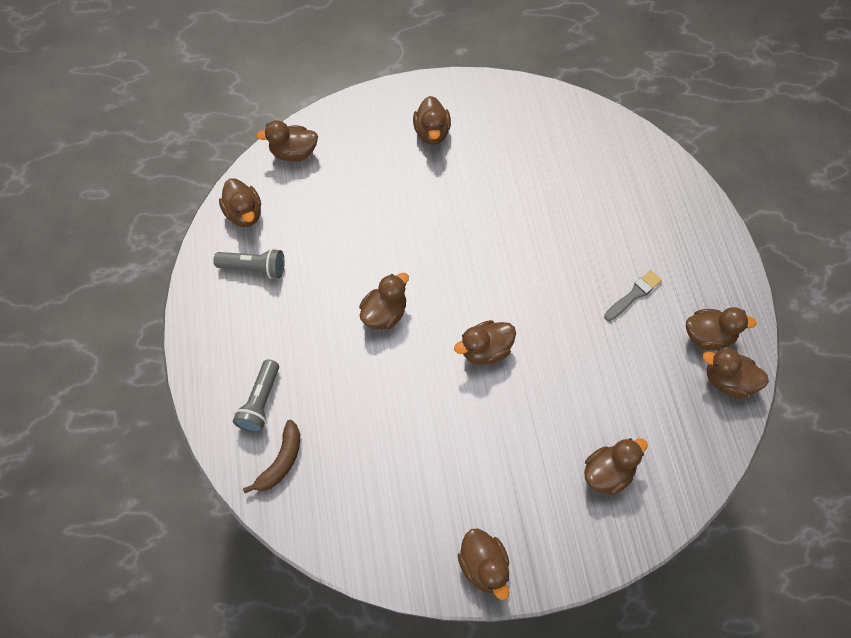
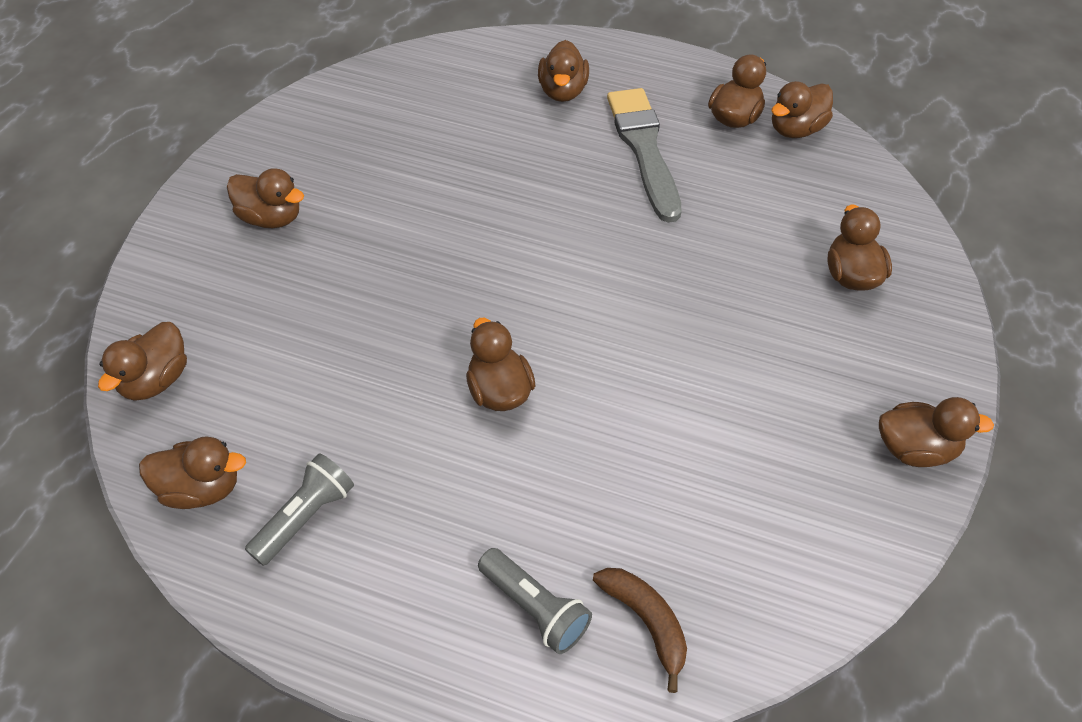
camera: 60 degrees left, 10 degrees down
brown duck [454,320,516,365] -> brown duck moved to [538,40,589,102]
grey brush [604,270,662,321] -> grey brush [607,88,681,223], size x1.92

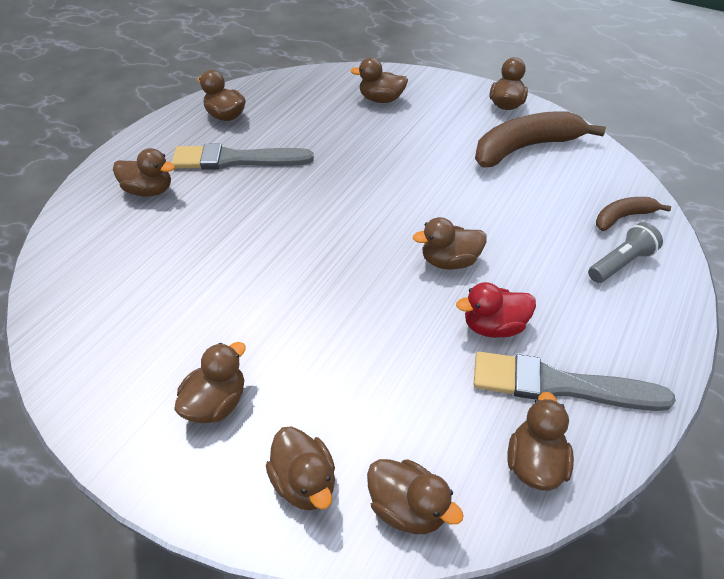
camera: 80 degrees left, 5 degrees down
grey flashlight [245,453,354,566] -> grey brush [474,352,676,411]
brown duck [772,81,833,138] -> brown duck moved to [266,426,335,510]
none -> red duck [456,282,536,338]
none -> brown banana [475,111,606,167]

